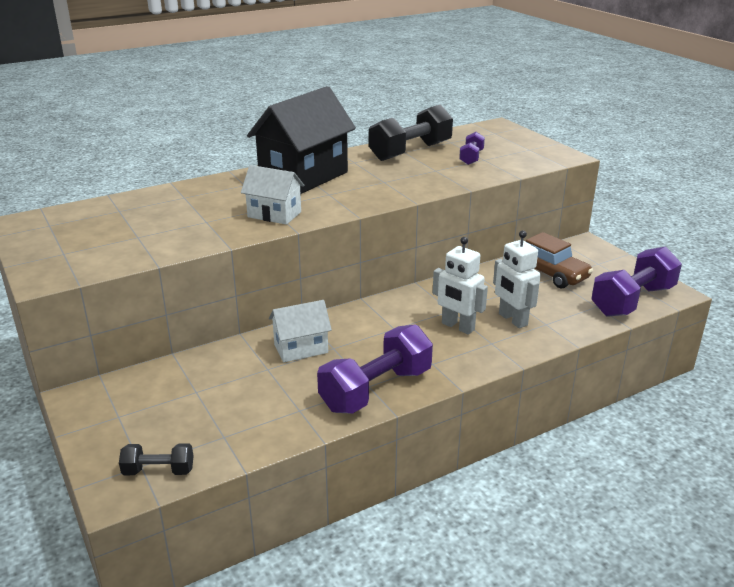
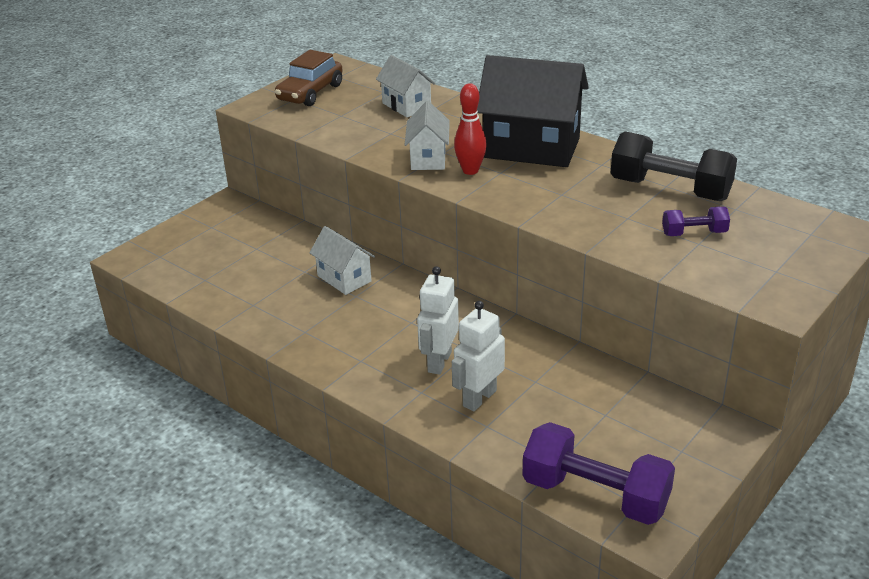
camera: 70 degrees right, 5 degrees up
black dumbbell [119,443,193,475] -> none
purple dumbbell [317,324,433,414] -> none
brown car [526,232,593,288] -> brown car moved to [275,50,343,106]
none -> white house [376,55,436,117]
none -> red bowling pin [454,83,487,175]

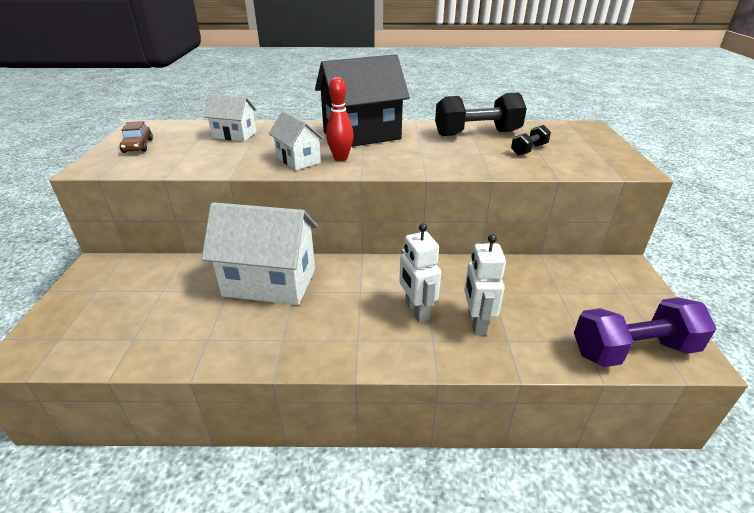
camera: 40 degrees left, 0 degrees up
brown car [275,50,343,106] -> brown car [120,121,153,153], size x0.65
white house [309,226,375,295] -> white house [201,202,318,305], size x1.86
purple dumbbell [662,206,730,236] -> black dumbbell [511,125,551,156]

